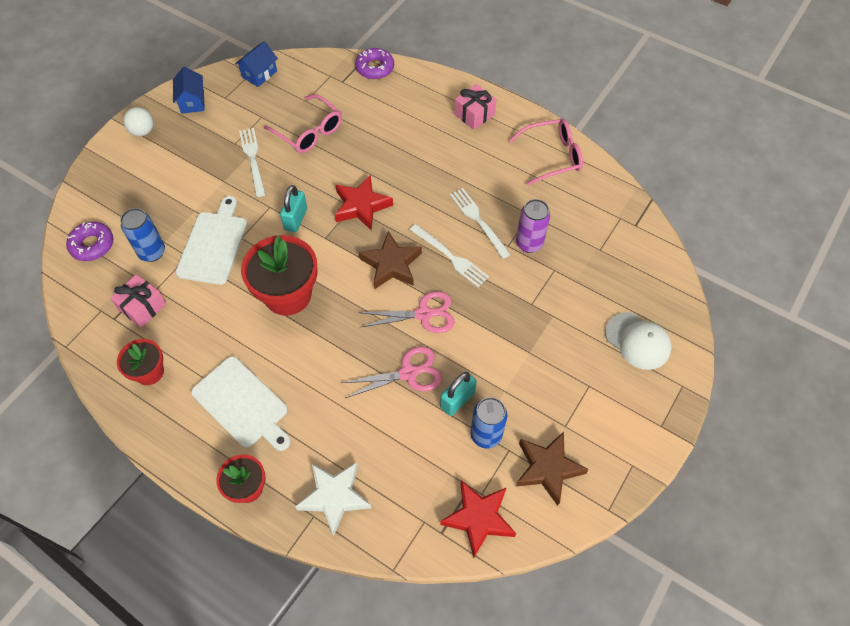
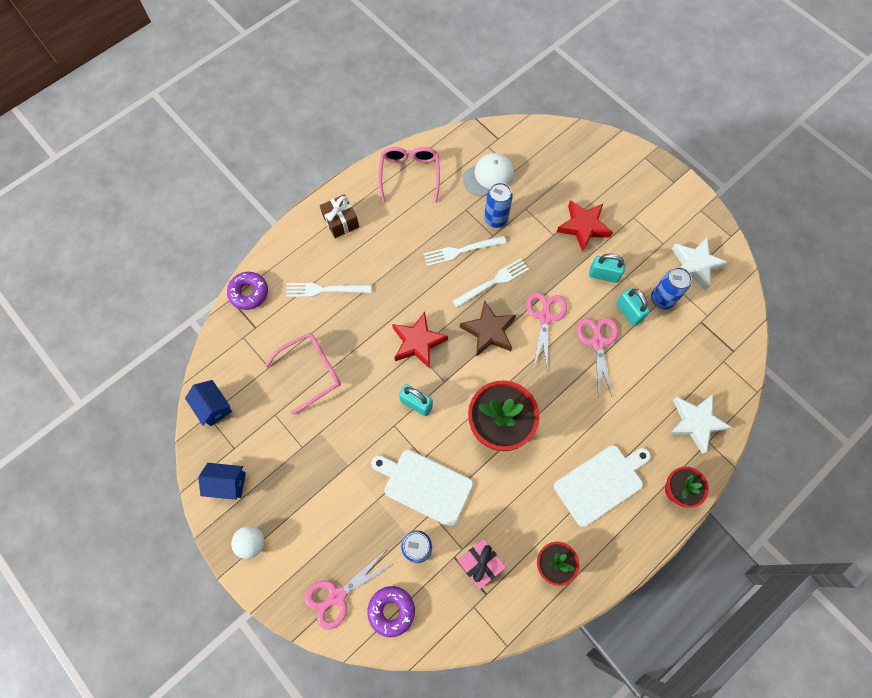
camera: 75 degrees left, 10 degrees up
white fork [239,128,266,197] -> white fork moved to [286,283,371,297]
red star [440,480,516,558] -> red star moved to [557,200,613,252]
pink gift [454,84,496,130] -> brown gift [320,194,359,238]
purple can [516,199,550,253] -> blue can [484,183,513,228]
brown star [516,432,589,506] -> white star [672,237,728,291]
white cap [605,312,672,370] -> white cap moved to [463,153,514,196]
none -> pink scissors [305,550,393,630]
none -> turquoise padlock [589,253,625,283]

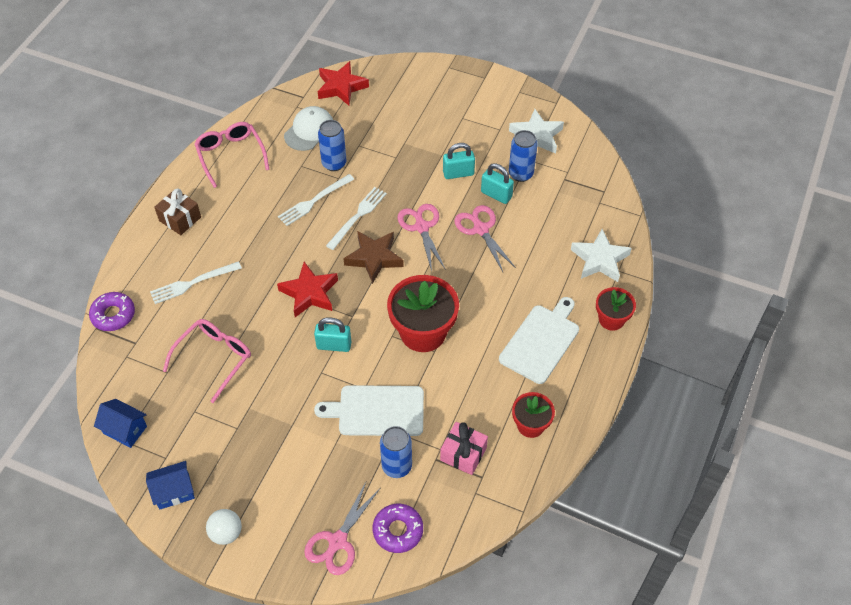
camera: 25 degrees left, 15 degrees down
red star [557,200,613,252] -> red star moved to [318,61,369,106]

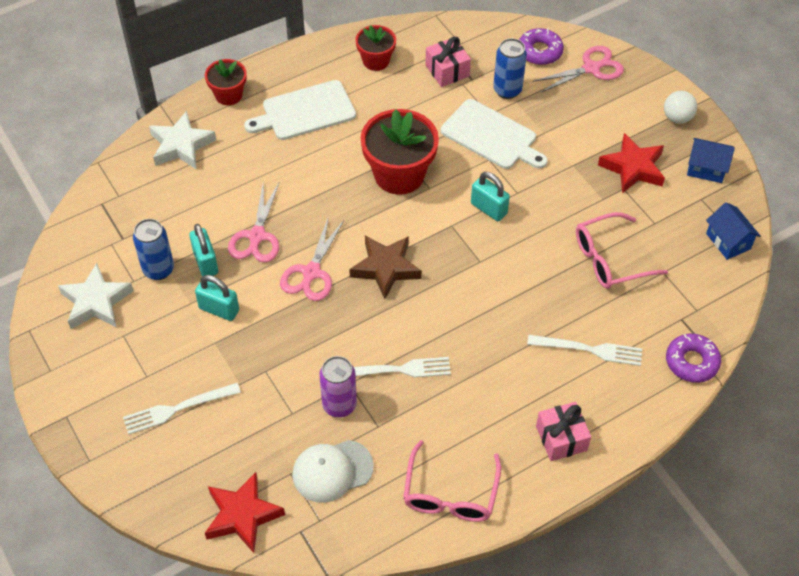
camera: 145 degrees left, 0 degrees up
brown gift [154,188,201,235] -> pink gift [536,402,591,461]
red star [277,262,338,317] -> red star moved to [598,133,665,194]
blue can [318,120,347,171] -> purple can [319,356,357,417]
white fork [326,187,387,250] -> white fork moved to [123,383,241,435]

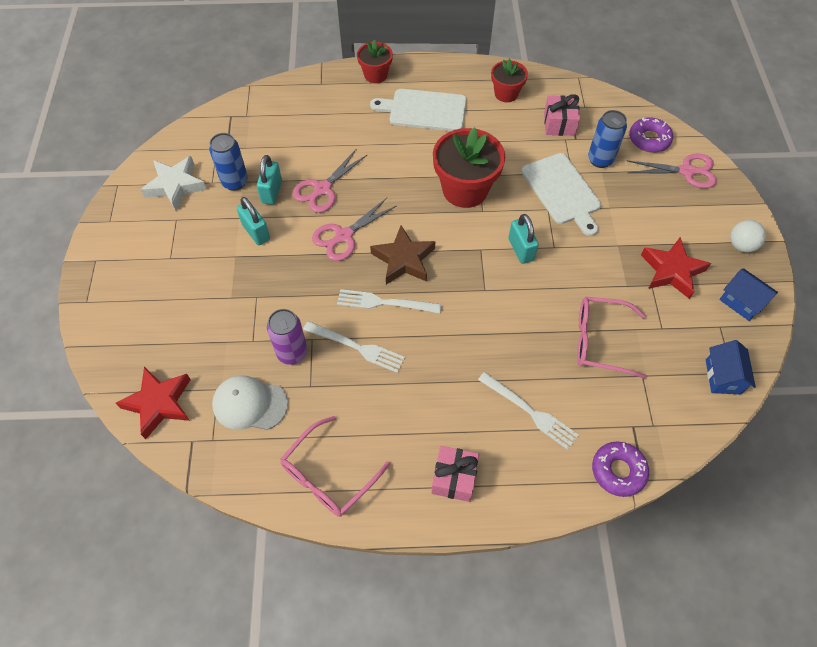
camera: 30 degrees right, 5 degrees up
white fork [123,383,241,435] -> white fork moved to [337,289,441,313]
white star [149,111,216,169] -> none

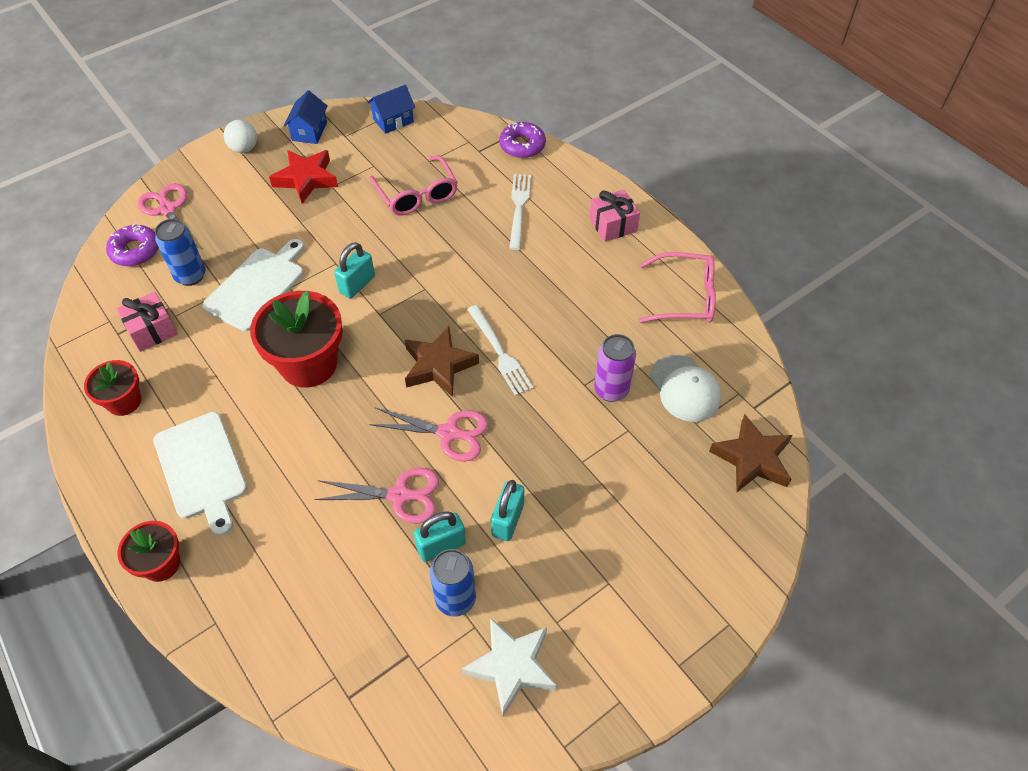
camera: 125 degrees left, 5 degrees down
red star [116,367,191,439] -> brown star [709,415,793,492]
white fork [303,321,405,373] -> none

